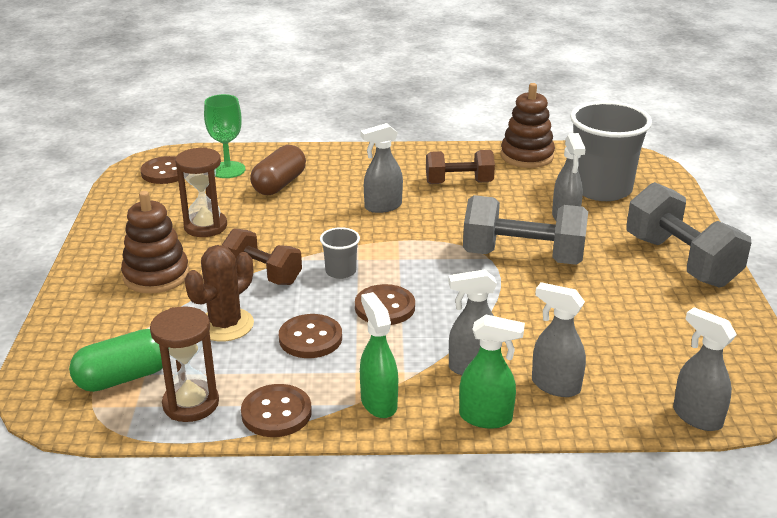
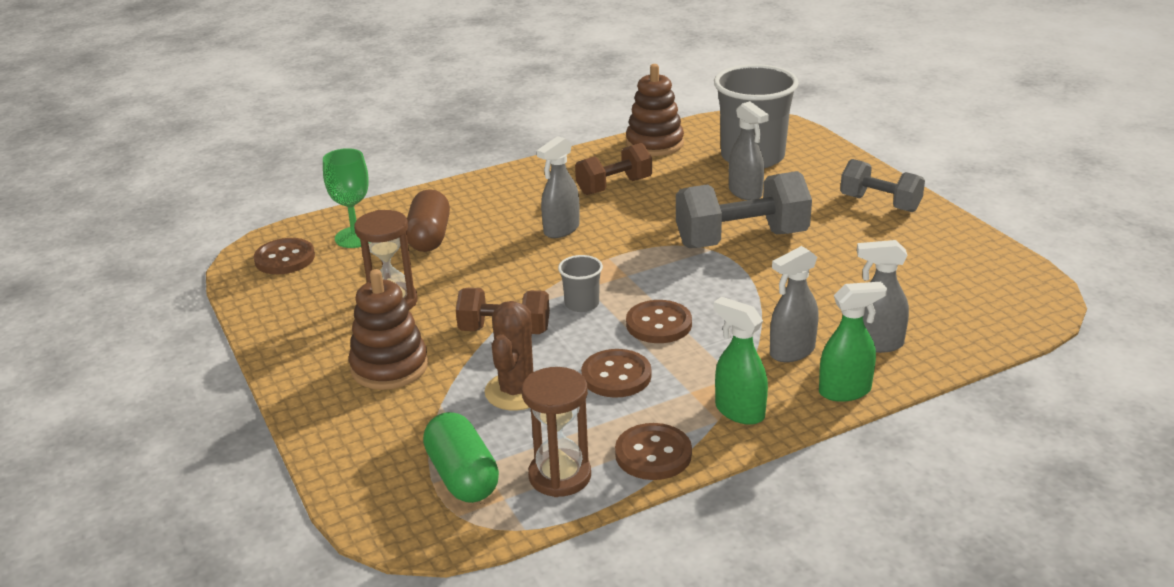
camera: 25 degrees left, 0 degrees up
green capsule [69,329,163,392] -> green capsule turned 60 degrees counterclockwise [423,412,499,503]
grey dumbbell [626,182,751,288] -> grey dumbbell [840,159,925,212], size x0.63
grey spray bottle [673,307,737,431] -> none

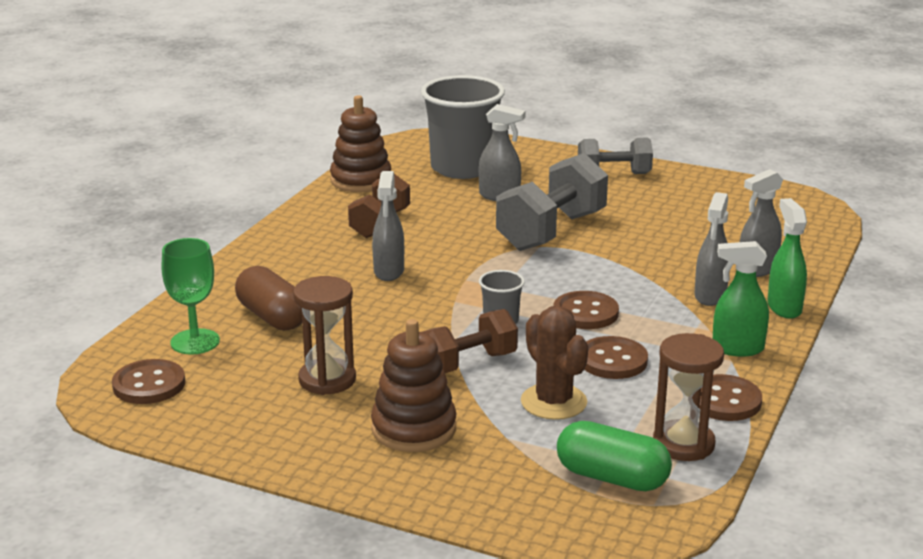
camera: 40 degrees left, 5 degrees down
green spray bottle [819,282,887,402] -> green spray bottle turned 45 degrees counterclockwise [767,198,807,319]

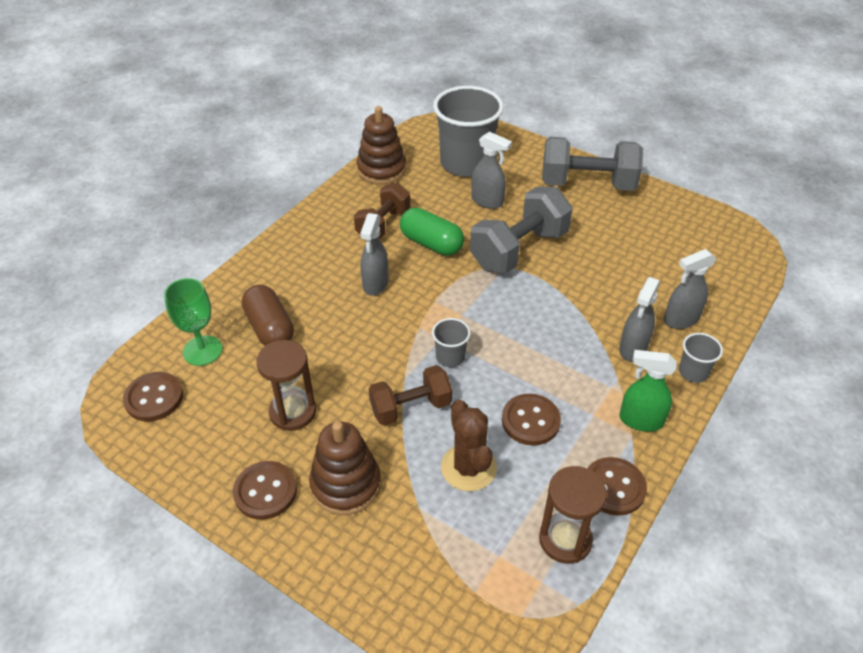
camera: 10 degrees right, 20 degrees up
brown button [554,291,619,329] -> brown button moved to [233,461,297,520]
green capsule [557,421,672,491] -> green capsule moved to [400,207,464,256]
grey dumbbell [578,138,653,174] -> grey dumbbell [542,137,643,191], size x1.58
green spray bottle [767,198,807,319] -> grey cup [679,333,723,383]

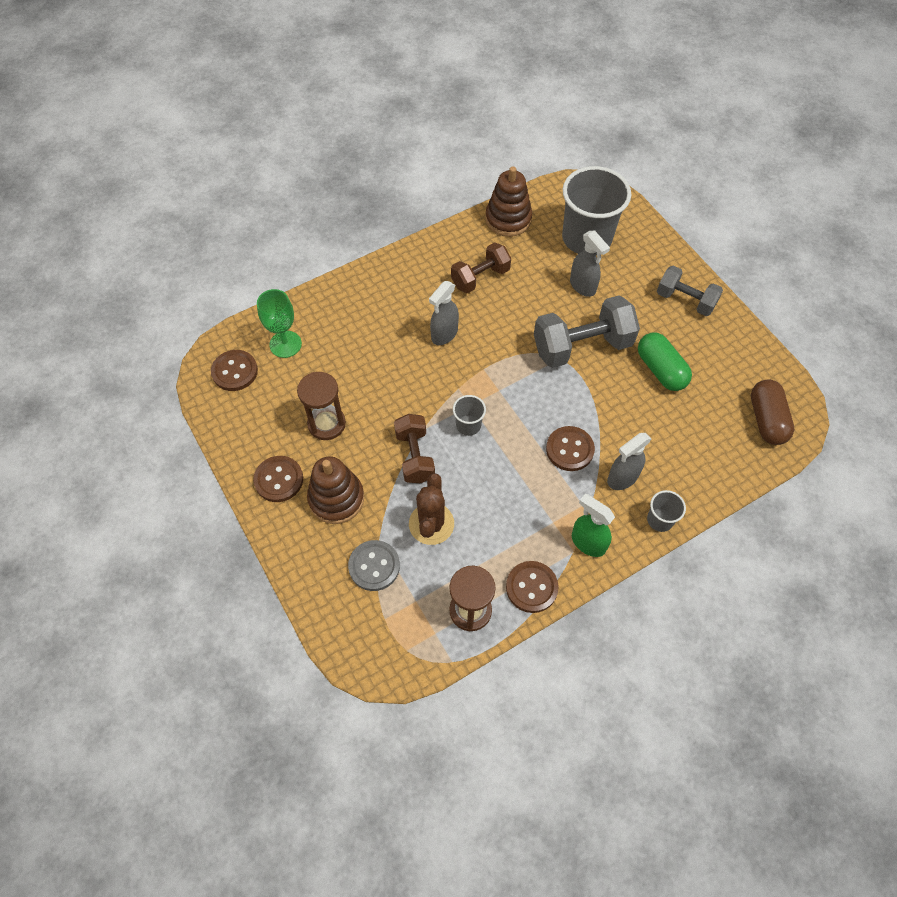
camera: 25 degrees right, 15 degrees up
brown capsule [242,285,294,346] -> brown capsule moved to [751,379,794,445]
brown dumbbell [369,365,452,426] -> brown dumbbell turned 75 degrees clockwise [394,414,435,483]
green capsule [400,207,464,256] -> green capsule moved to [638,333,692,391]
brown button [502,394,561,446] -> brown button moved to [546,426,595,471]
grey dumbbell [542,137,643,191] -> grey dumbbell [657,266,723,316], size x0.63
grey spray bottle [664,249,716,329] -> none
none -> grey button [348,540,400,591]

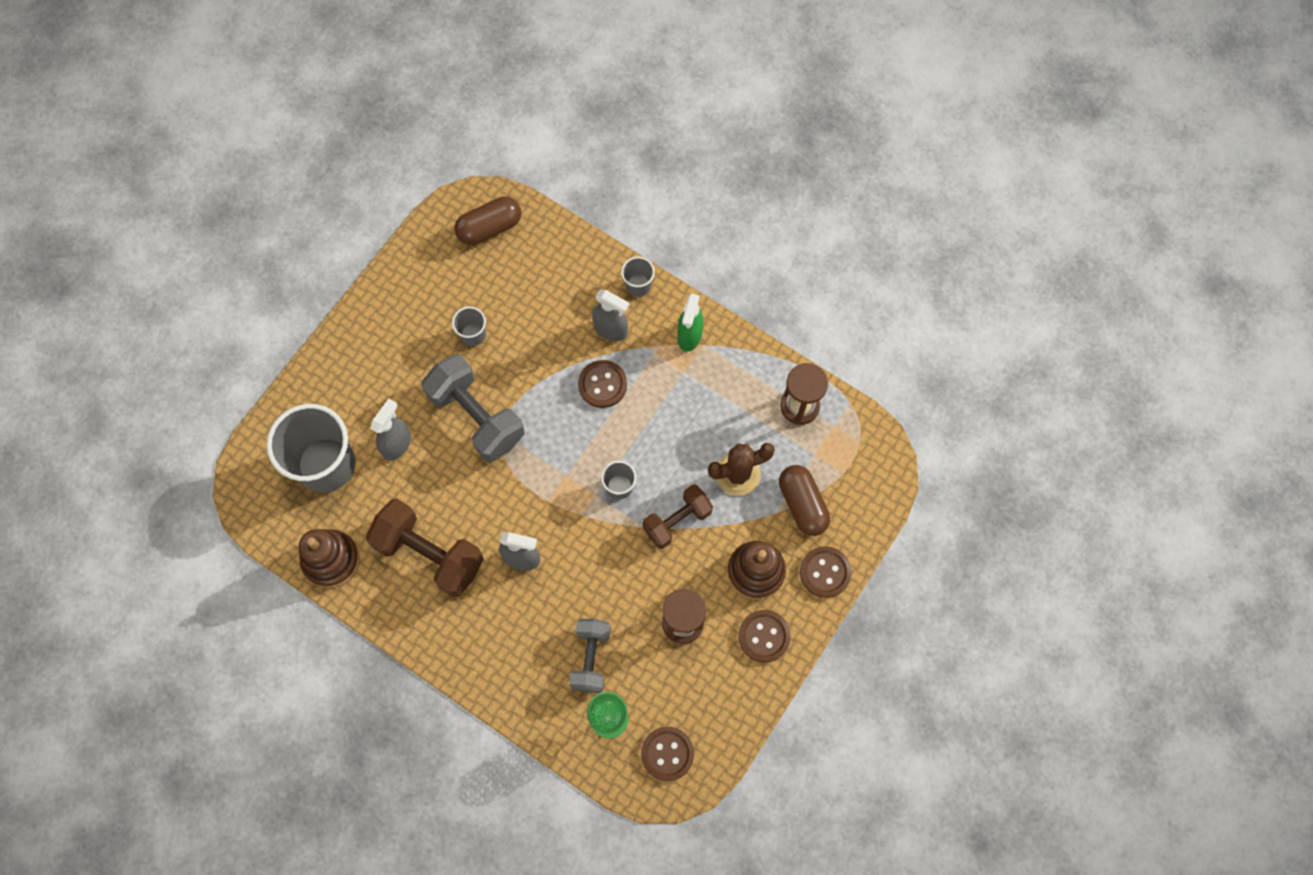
camera: 115 degrees left, 10 degrees up
grey button [348,540,400,591] -> brown capsule [779,465,830,536]
brown dumbbell [451,242,511,293] -> brown dumbbell [366,499,484,597], size x1.58
brown button [506,561,559,613] -> brown button moved to [800,546,852,598]
green capsule [638,333,692,391] -> grey cup [452,307,486,346]
grey dumbbell [657,266,723,316] -> grey dumbbell moved to [569,619,611,693]

